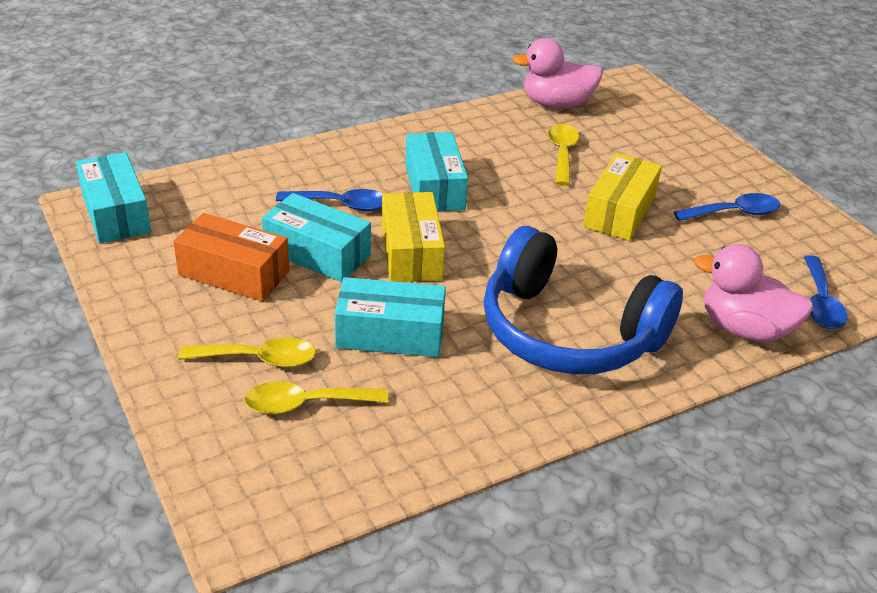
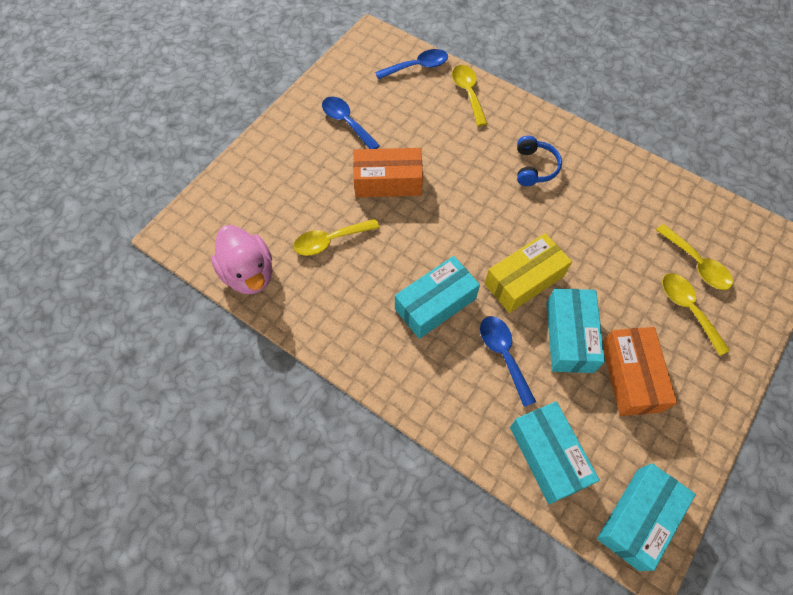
camera: 115 degrees left, 25 degrees up
turquoise box [335,277,446,357] -> turquoise box moved to [510,401,600,504]
blue headphones [484,226,683,374] -> blue headphones [517,136,562,186], size x0.43
yellow box [583,153,662,241] -> orange box [353,148,423,197]
pink duck [694,244,814,342] -> yellow spoon [452,65,488,126]

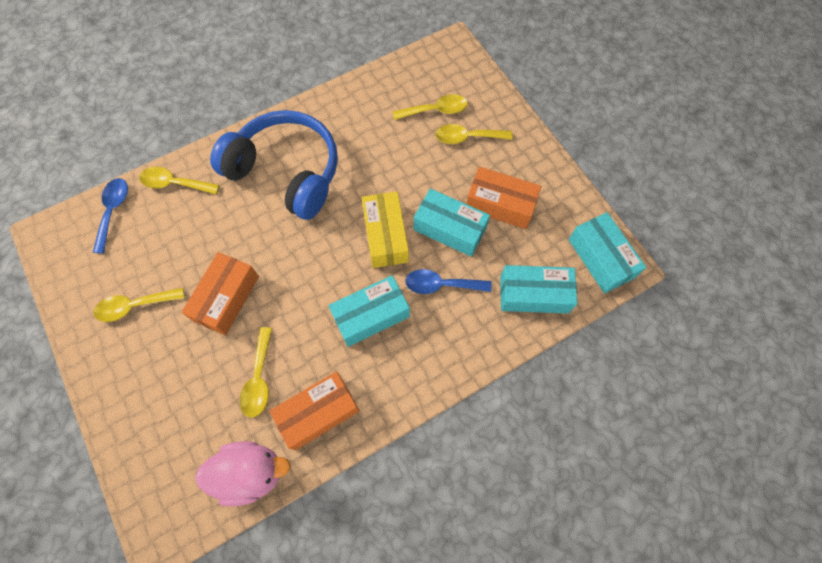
camera: 65 degrees left, 5 degrees up
blue spoon [322,97,380,149] -> yellow spoon [93,288,185,322]
turquoise box [395,256,480,339] -> turquoise box turned 75 degrees clockwise [328,275,410,347]
blue headphones [517,136,562,186] -> blue headphones [210,110,338,220], size x2.32
none -> orange box [270,371,360,450]

